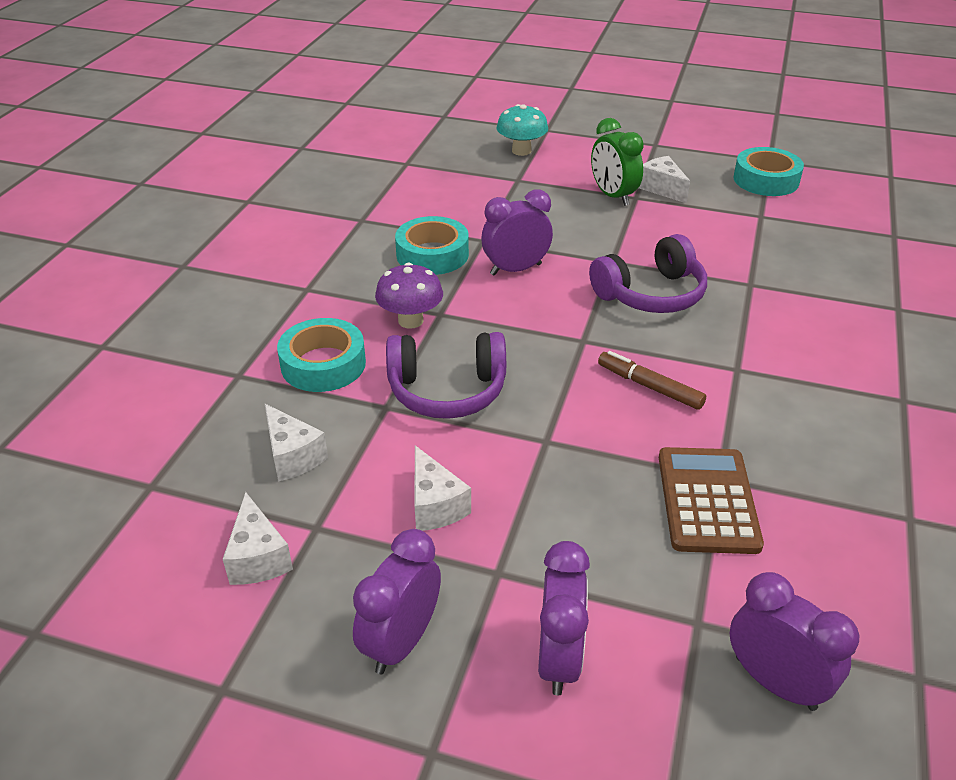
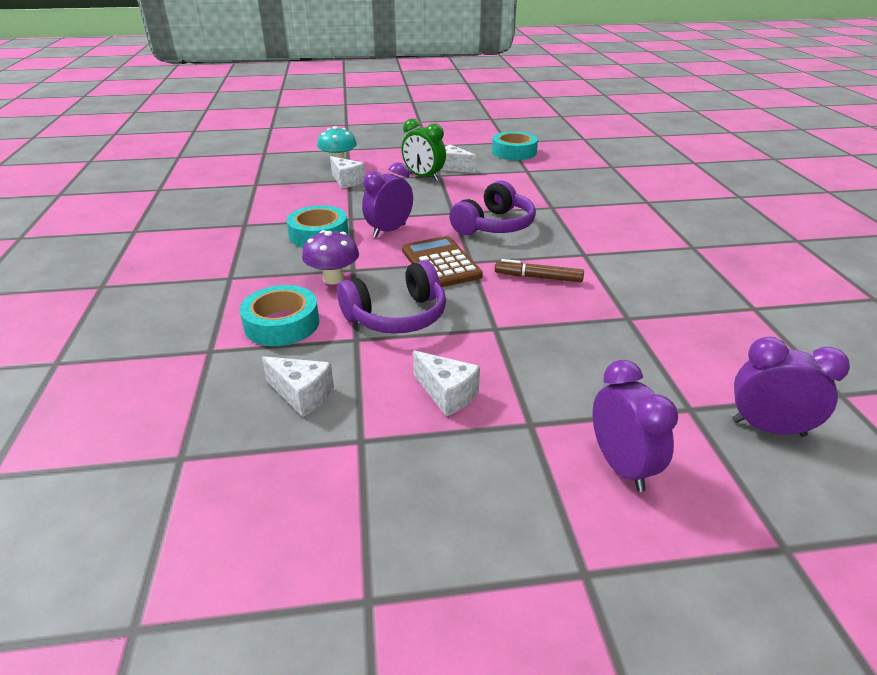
camera: 25 degrees left, 5 degrees down
white cheese [223,492,293,585] -> white cheese moved to [330,156,365,188]
purple clock [353,529,441,674] -> none
brown calculator [659,447,764,554] -> brown calculator moved to [402,236,483,287]

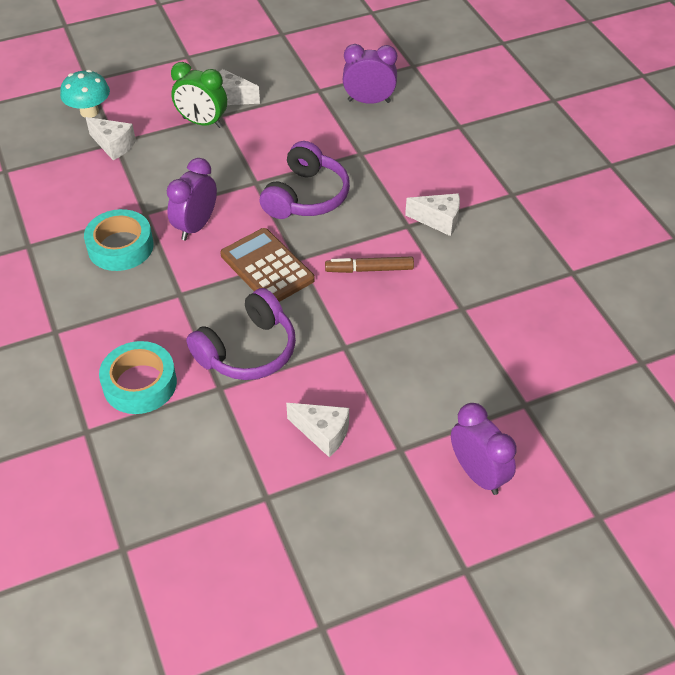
camera: 15 degrees left, 15 degrees up
white cheese [262,356,334,417] -> white cheese moved to [405,193,460,236]
purple mushroom [302,230,359,285] -> none
turquoise tape [492,131,538,160] -> none
purple clock [732,337,850,437] -> purple clock moved to [343,44,397,104]

